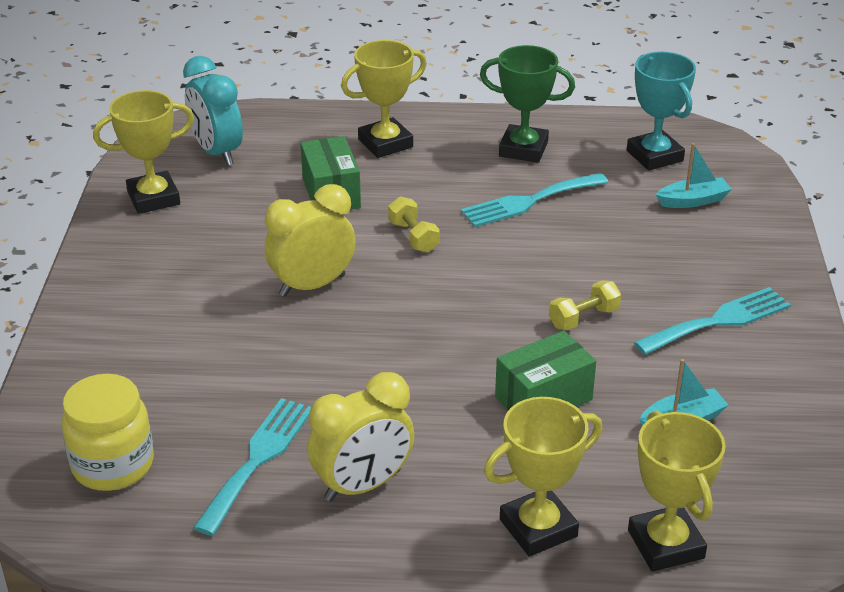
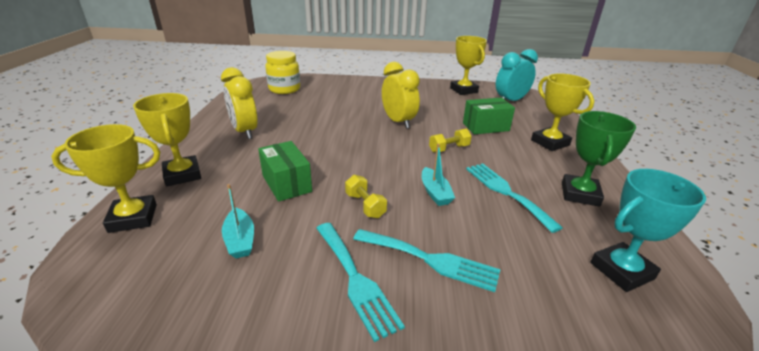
camera: 90 degrees right, 5 degrees down
turquoise fork [193,398,311,536] -> turquoise fork moved to [353,229,501,292]
turquoise boat [656,143,732,208] -> turquoise boat moved to [422,144,455,206]

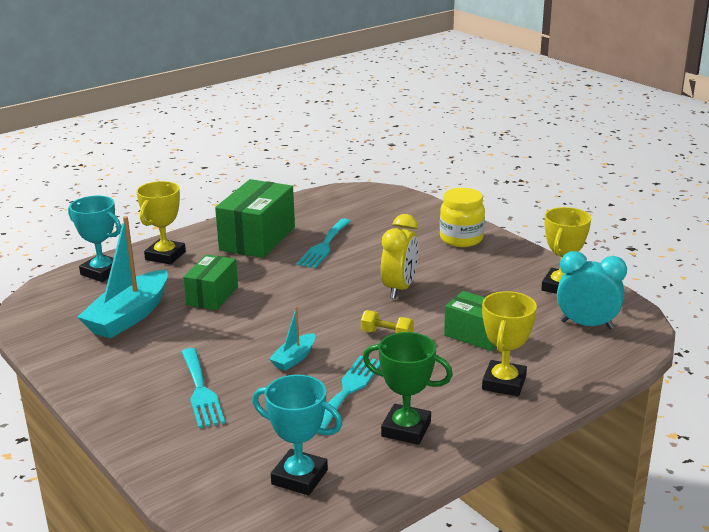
camera: 50 degrees right, 5 degrees down
yellow trophy [51,124,160,233] -> turquoise trophy [68,196,121,282]
yellow clock [221,67,258,139] -> green box [215,179,295,258]
turquoise boat [222,184,254,258] -> turquoise boat [77,216,168,339], size x2.00
yellow jar [265,51,300,94] -> yellow jar moved to [440,188,485,247]
turquoise fork [316,223,405,342] -> turquoise fork moved to [297,218,351,268]
yellow dumbbell [345,175,387,218] -> none
green trophy [562,111,636,207] -> green trophy turned 45 degrees clockwise [363,332,453,445]

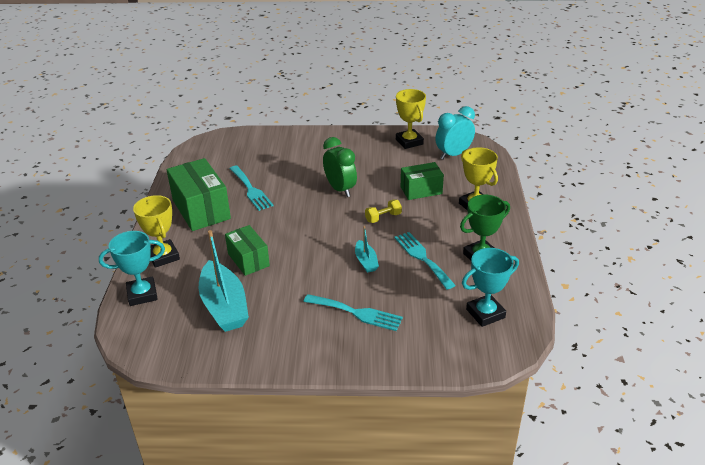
camera: 50 degrees left, 10 degrees up
yellow clock [381,214,419,299] -> green clock [323,137,357,197]
yellow jar [440,188,485,247] -> none

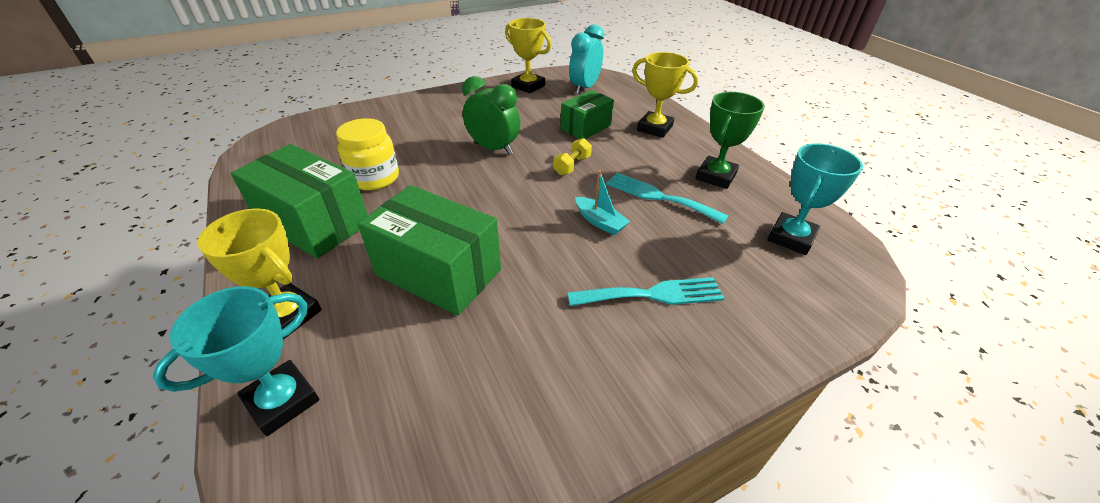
camera: 30 degrees left, 5 degrees up
turquoise boat [199,230,249,332] -> none
green box [225,225,270,276] -> green box [358,185,501,316], size x1.62
turquoise fork [229,166,274,211] -> yellow jar [336,118,399,190]

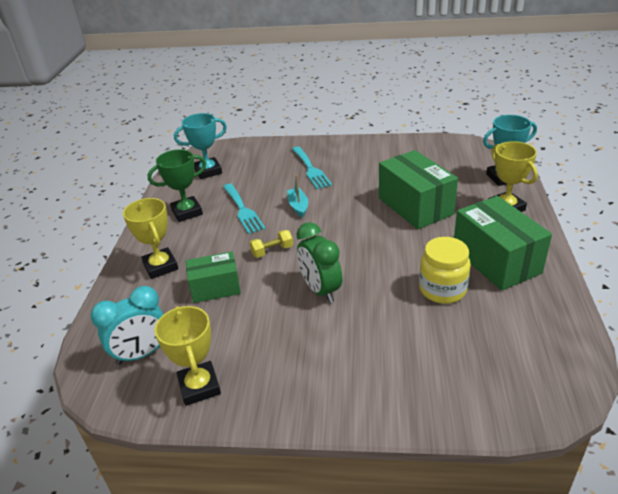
camera: 145 degrees left, 5 degrees down
turquoise fork [567,277,725,306] -> turquoise fork turned 135 degrees counterclockwise [292,146,332,189]

